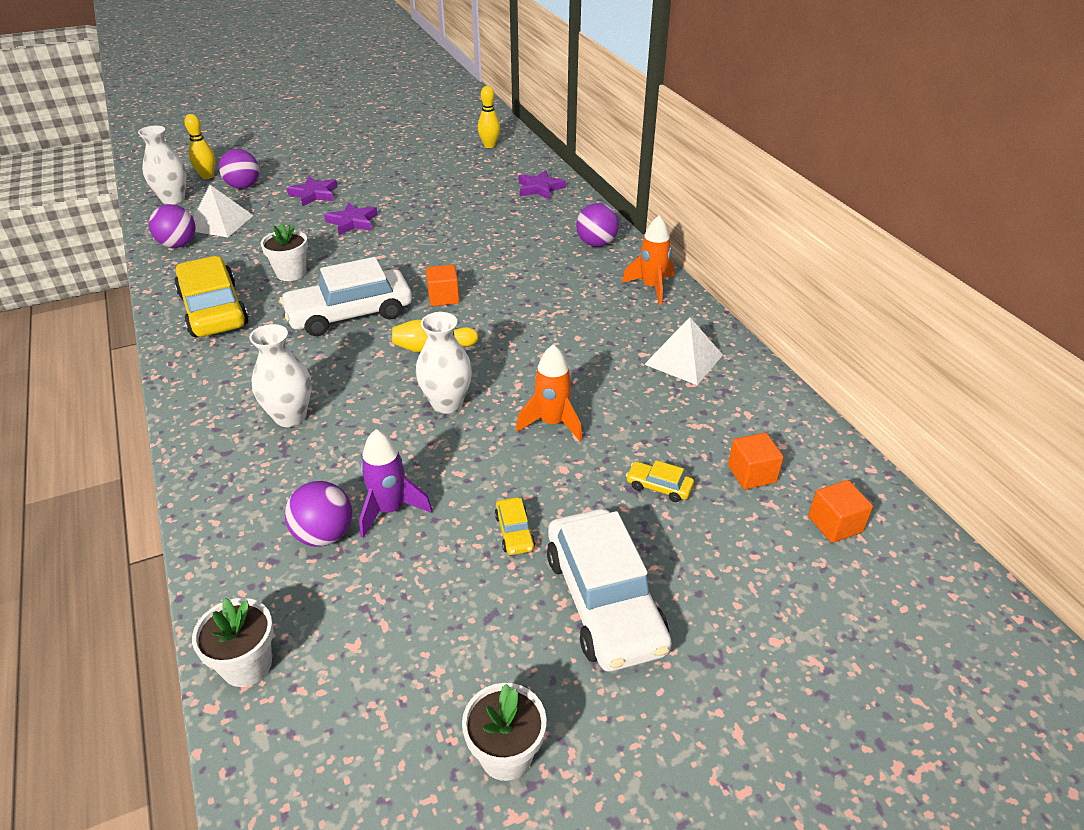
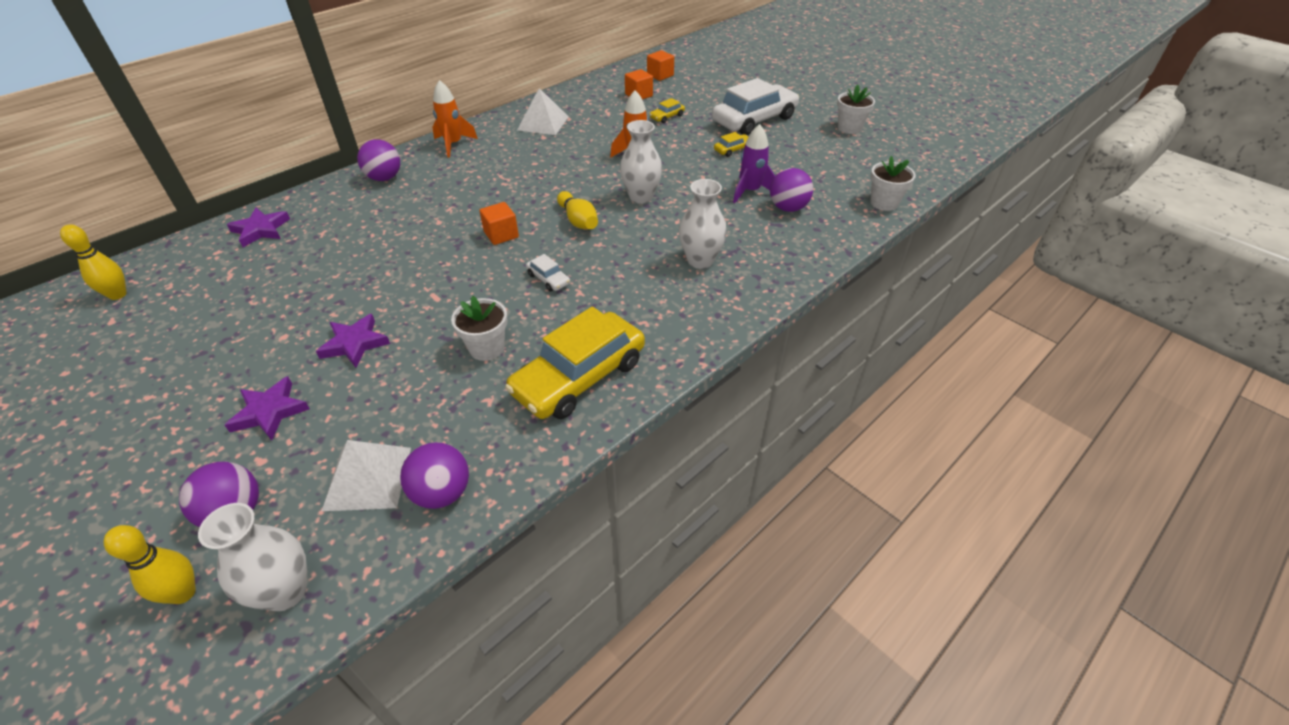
camera: 110 degrees left, 5 degrees up
white car [280,257,412,336] -> white car [526,254,570,292], size x0.41
yellow car [626,460,694,502] -> yellow car turned 45 degrees clockwise [649,98,685,123]

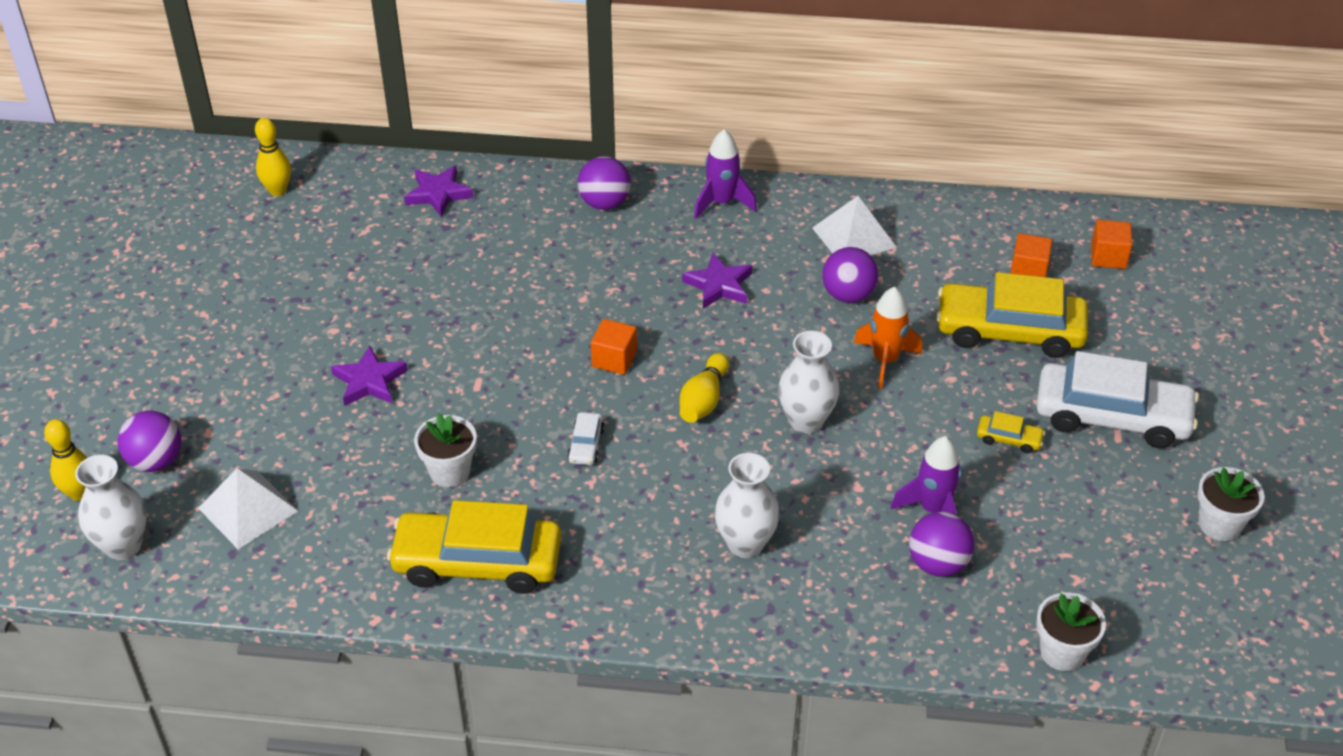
camera: 50 degrees right, 0 degrees up
purple star [225,376,310,441] -> purple star moved to [682,253,752,309]
purple ball [400,442,469,509] -> purple ball moved to [822,247,879,303]
orange rocket [433,80,478,158] -> purple rocket [694,129,757,219]
yellow car [649,98,685,123] -> yellow car [936,272,1088,358], size x2.41

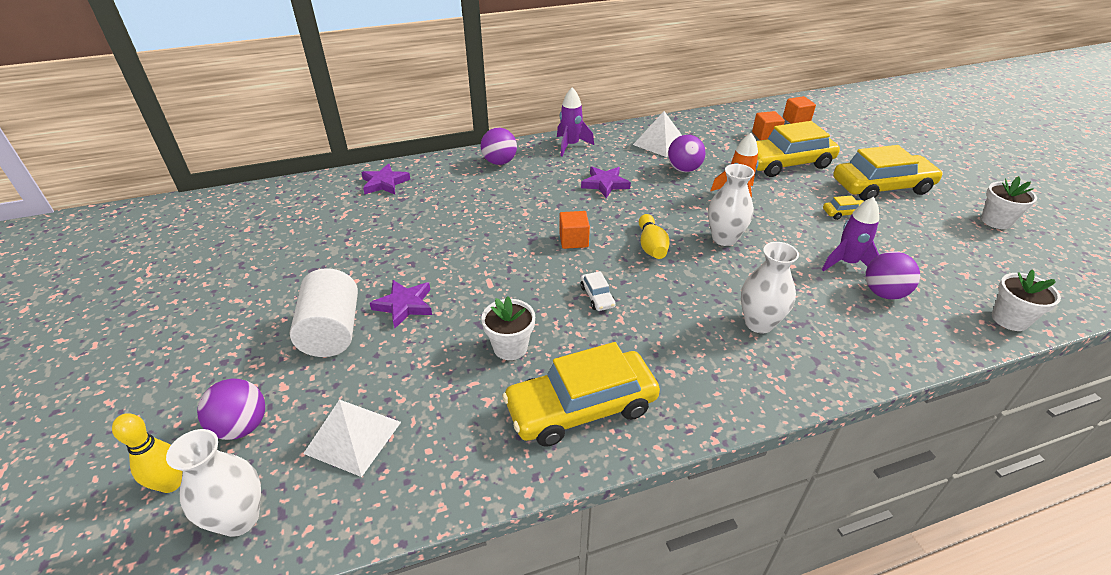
camera: 25 degrees left, 5 degrees down
yellow bowling pin [255,118,291,196] -> none
white car [1036,351,1199,448] -> yellow car [833,145,943,201]
none -> white cylinder [290,268,358,357]

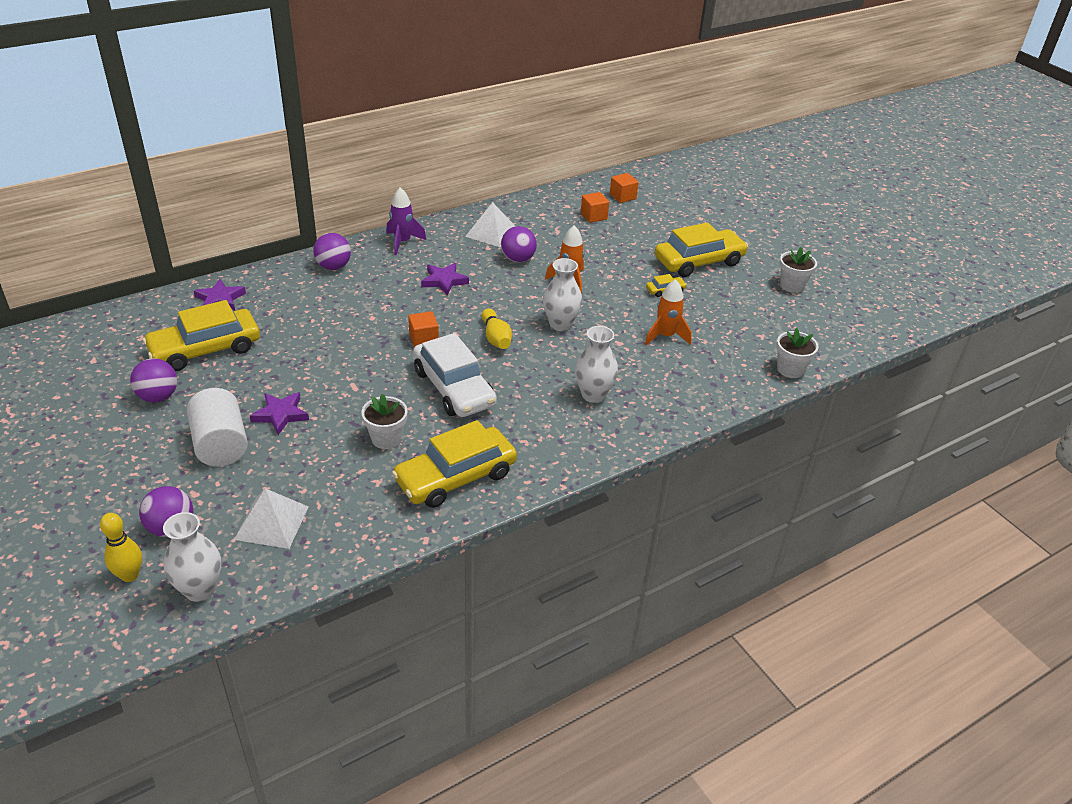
camera: 15 degrees left, 0 degrees up
white car [580,271,616,311] -> white car [413,333,497,417], size x2.41
yellow car [756,121,840,177] -> yellow car moved to [143,300,260,371]
purple rocket [822,197,879,272] -> orange rocket [645,279,692,345]
purple ball [866,251,920,300] -> purple ball moved to [130,358,177,402]

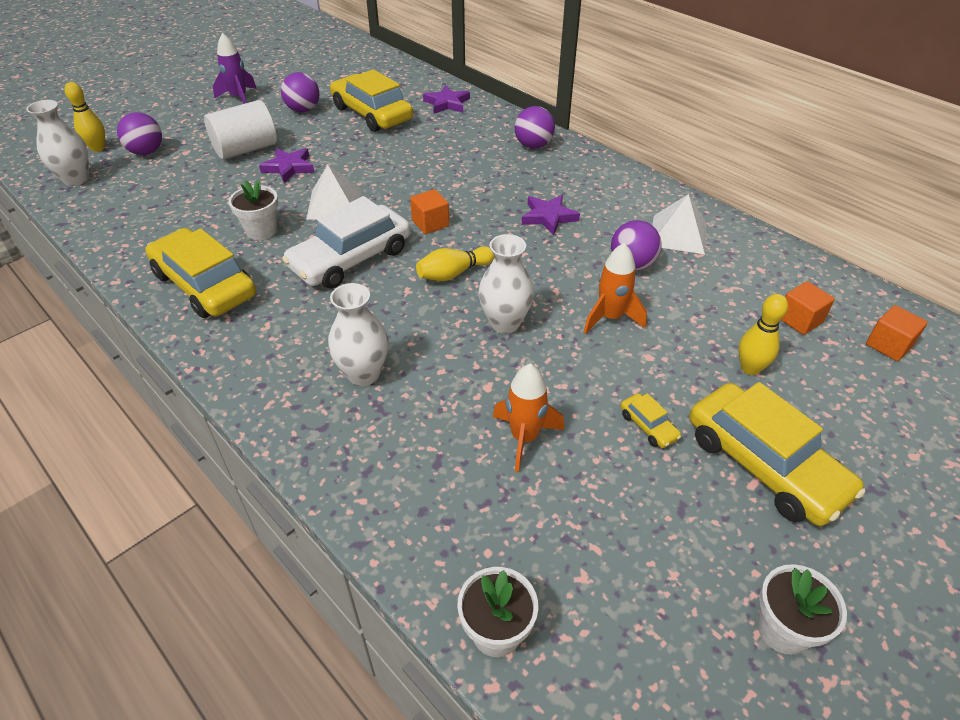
camera: 80 degrees right, 5 degrees up
white pyramid [234,488,309,549] -> white pyramid moved to [306,165,362,220]
purple rocket [386,187,426,255] -> purple rocket moved to [213,33,257,104]
none -> yellow bowling pin [738,294,788,375]

